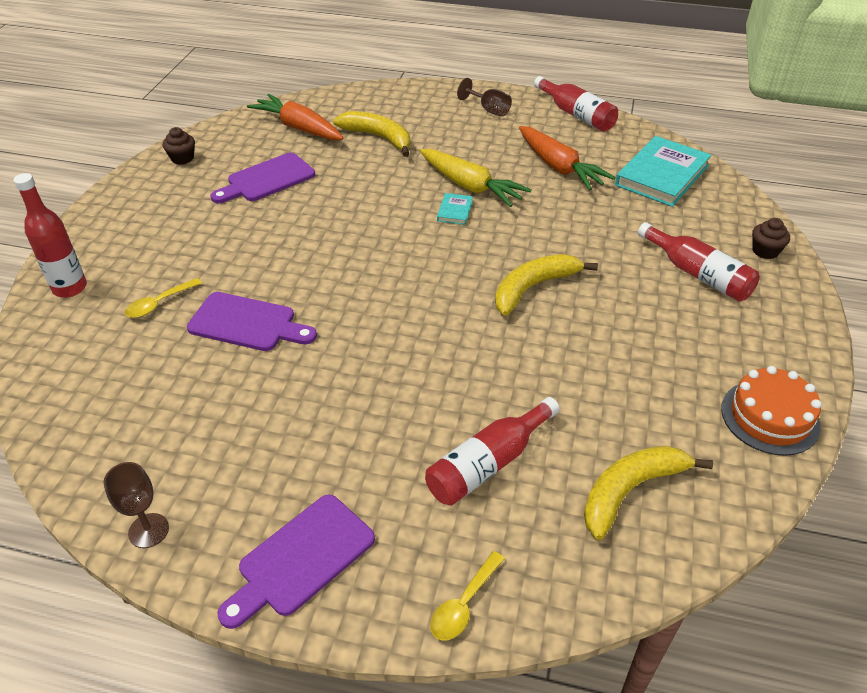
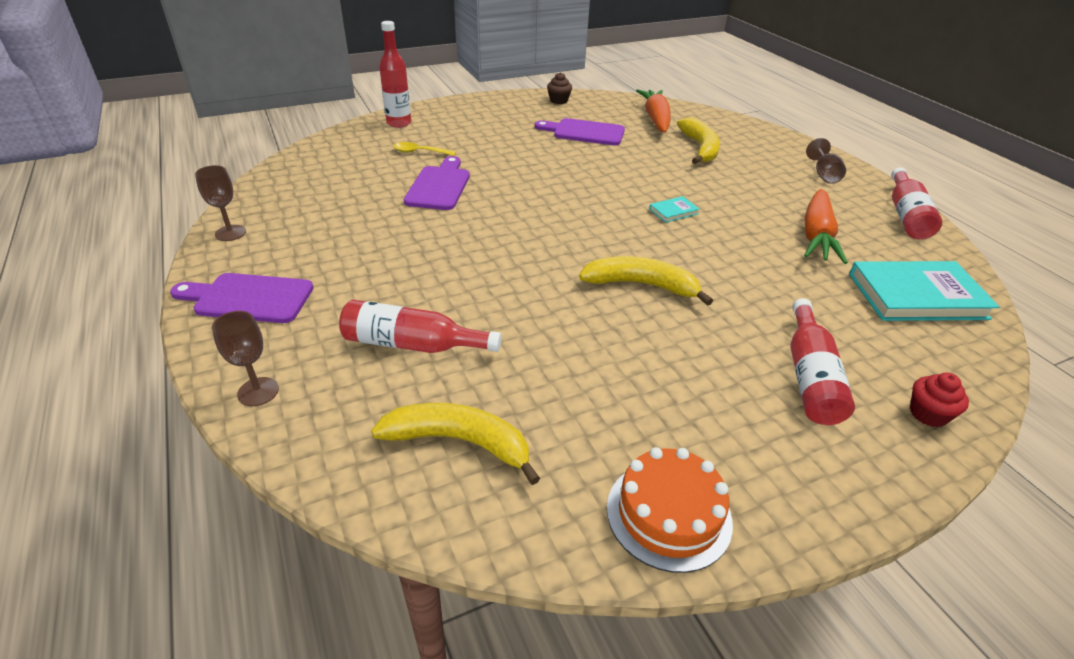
camera: 50 degrees right, 5 degrees down
purple cutting board [187,292,317,351] -> purple cutting board turned 150 degrees counterclockwise [404,156,470,210]
yellow carrot [420,149,532,207] -> none
yellow spoon [430,551,505,641] -> brown goblet [212,311,279,406]
brown cupcake [752,218,790,259] -> red cupcake [910,373,969,427]

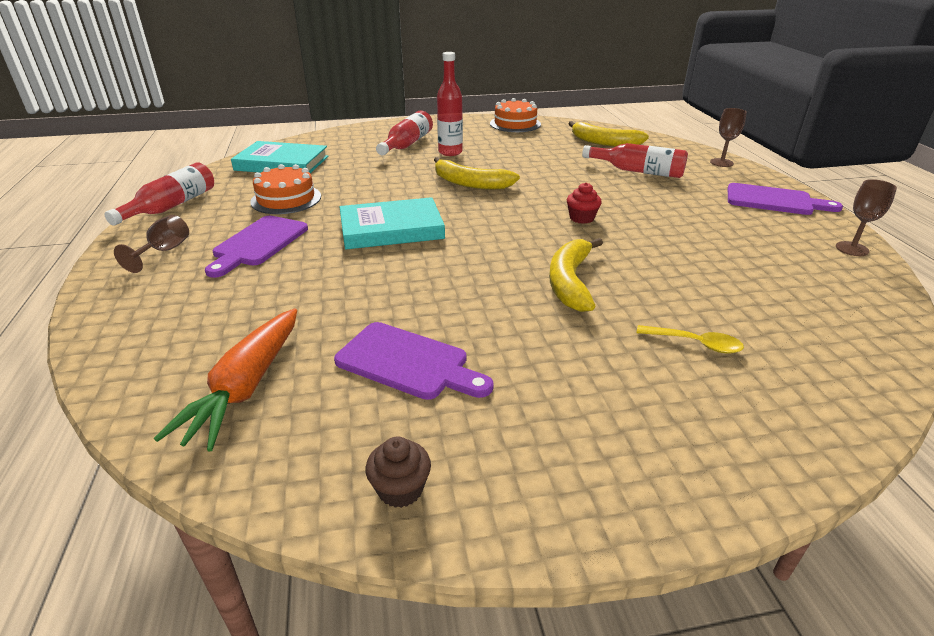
camera: 165 degrees left, 5 degrees down
red bottle [379,21,411,128] -> red bottle moved to [437,52,463,156]
purple cutting board [404,156,470,210] -> purple cutting board moved to [205,216,308,278]
turquoise book [649,196,700,223] -> turquoise book [340,197,445,249], size x2.27
yellow banana [677,118,720,164] -> yellow banana moved to [549,238,603,312]
orange carrot [804,189,848,264] -> orange cake [250,164,321,214]
red cupcake [910,373,969,427] -> red cupcake moved to [567,182,602,224]

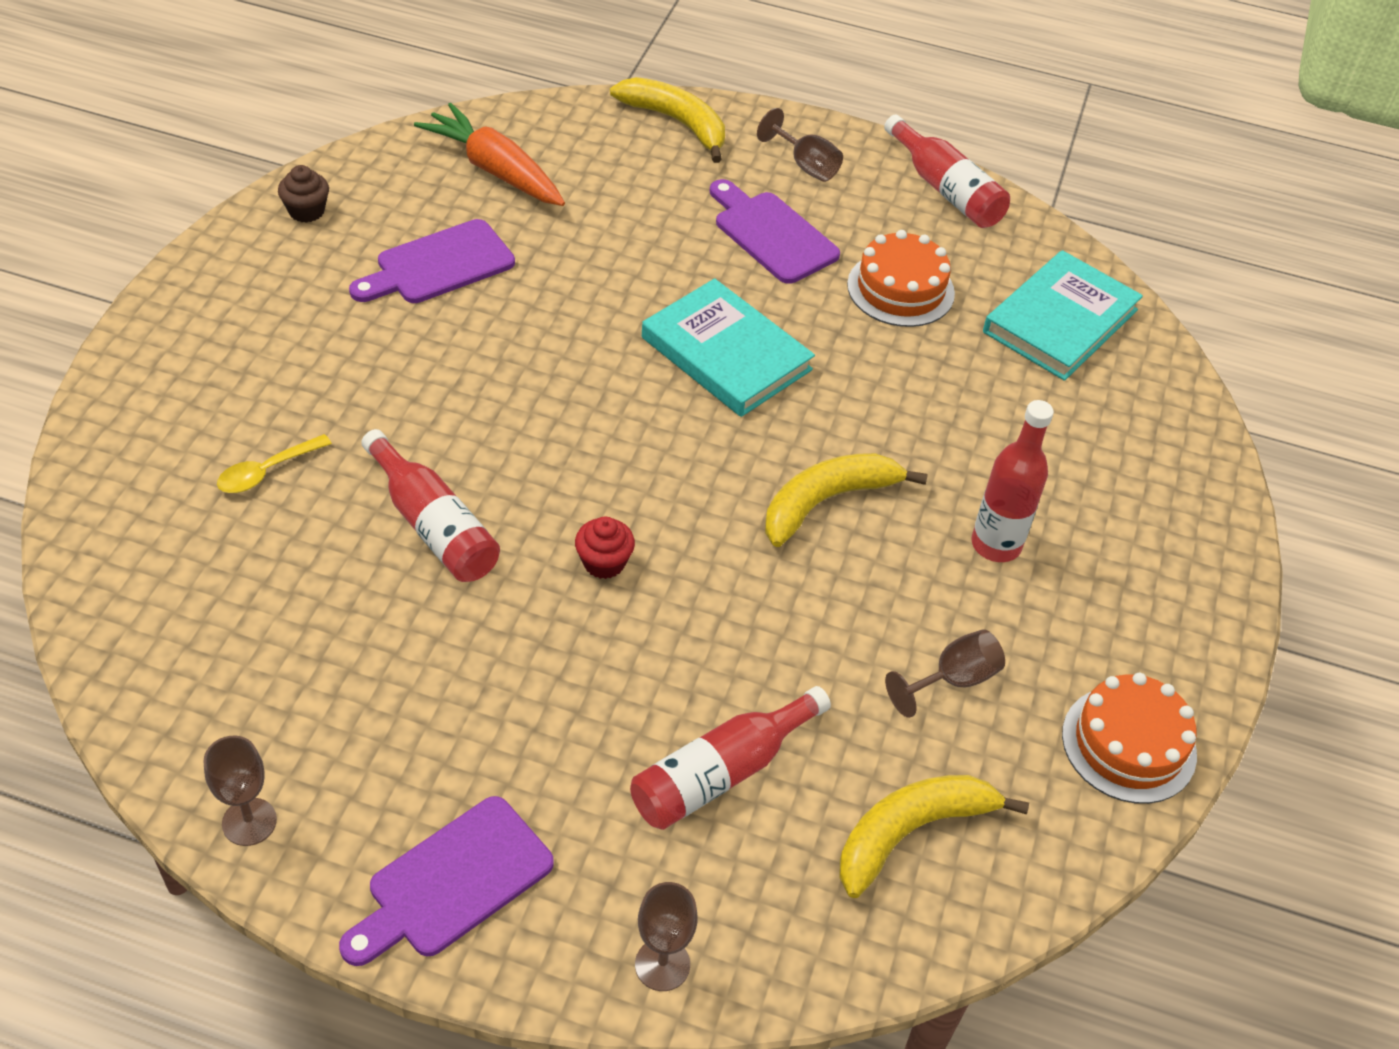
camera: 115 degrees right, 15 degrees up
turquoise book [340,197,445,249] -> turquoise book turned 60 degrees counterclockwise [642,279,815,417]
red bottle [376,111,433,156] -> red bottle moved to [361,429,500,582]
yellow banana [549,238,603,312] -> yellow banana moved to [610,77,725,163]
none -> brown goblet [885,630,1005,718]

